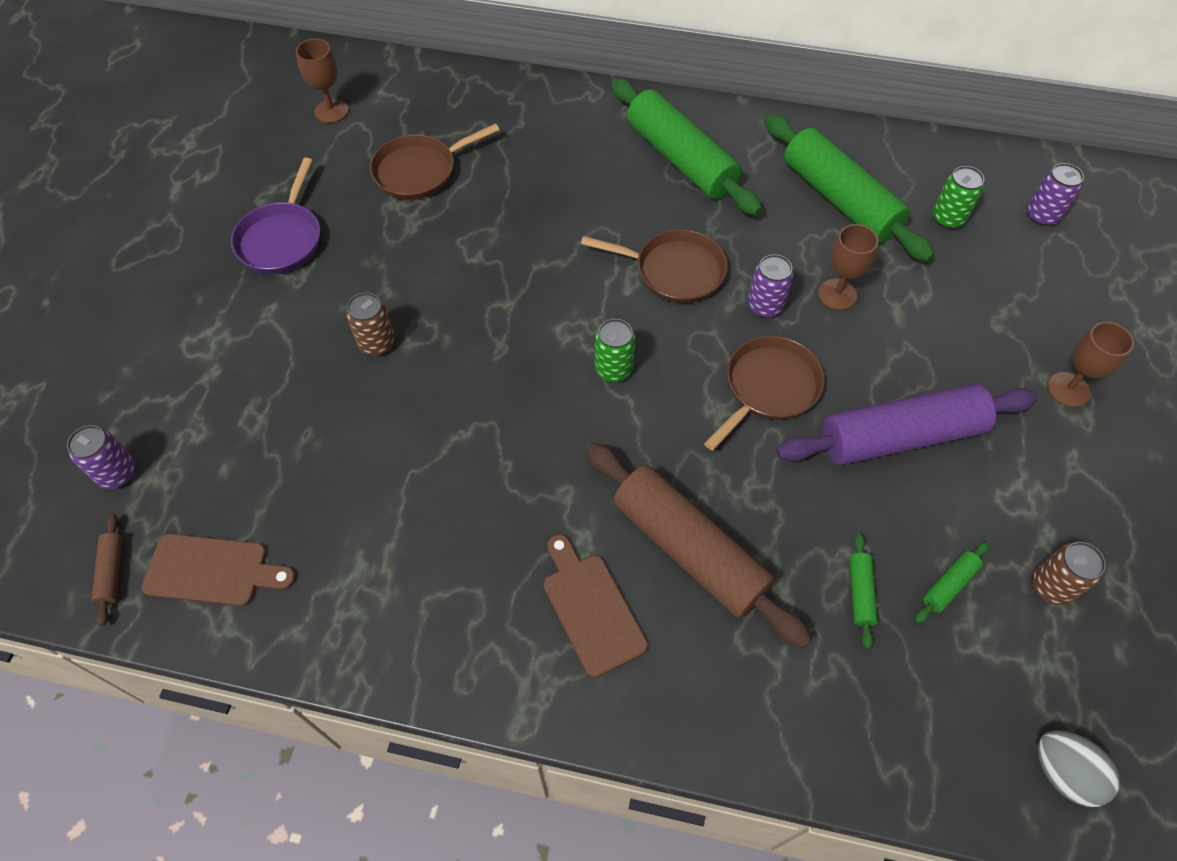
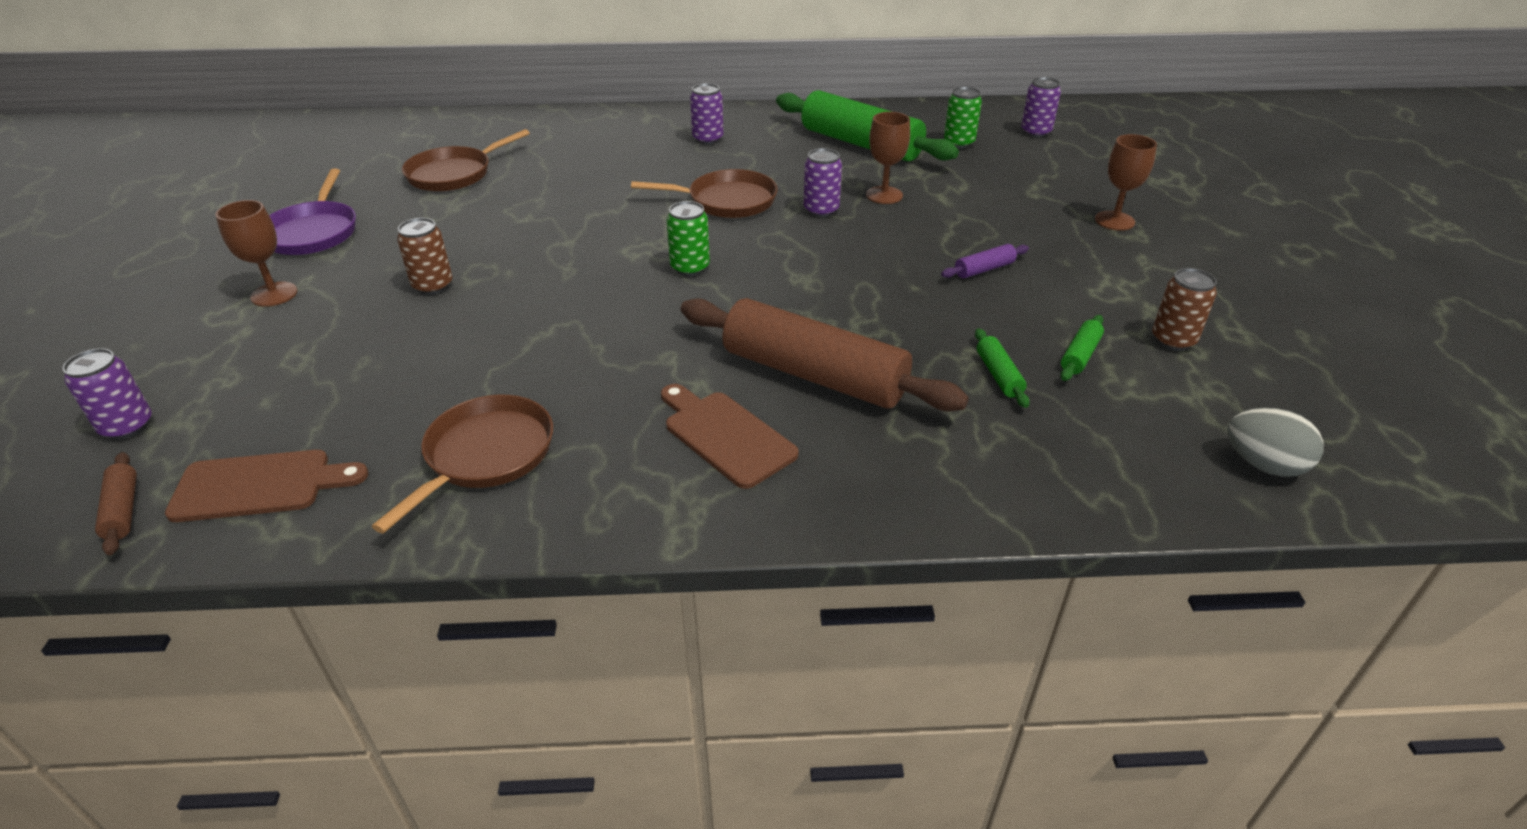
camera: 15 degrees left, 20 degrees down
brown goblet [296,39,349,123] -> brown goblet moved to [215,200,298,307]
green rolling pin [611,78,762,215] -> purple can [690,83,724,144]
brown pan [704,336,825,451] -> brown pan moved to [372,395,553,533]
purple rolling pin [776,384,1037,465] -> purple rolling pin [941,244,1029,278], size x0.40

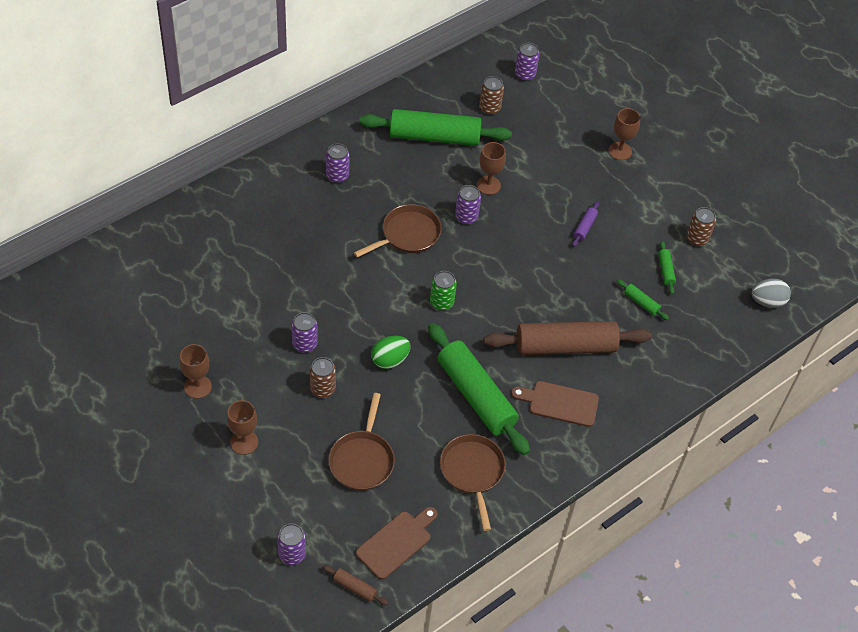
camera: 40 degrees left, 15 degrees up
purple pan [269,168,356,255] -> brown goblet [180,344,212,399]
brown pan [402,129,530,191] -> brown pan moved to [328,393,395,491]
green can [944,87,982,148] -> brown can [479,76,504,115]
none -> purple can [291,312,318,353]
none -> green egg [371,336,411,369]
none -> green rolling pin [428,323,530,455]

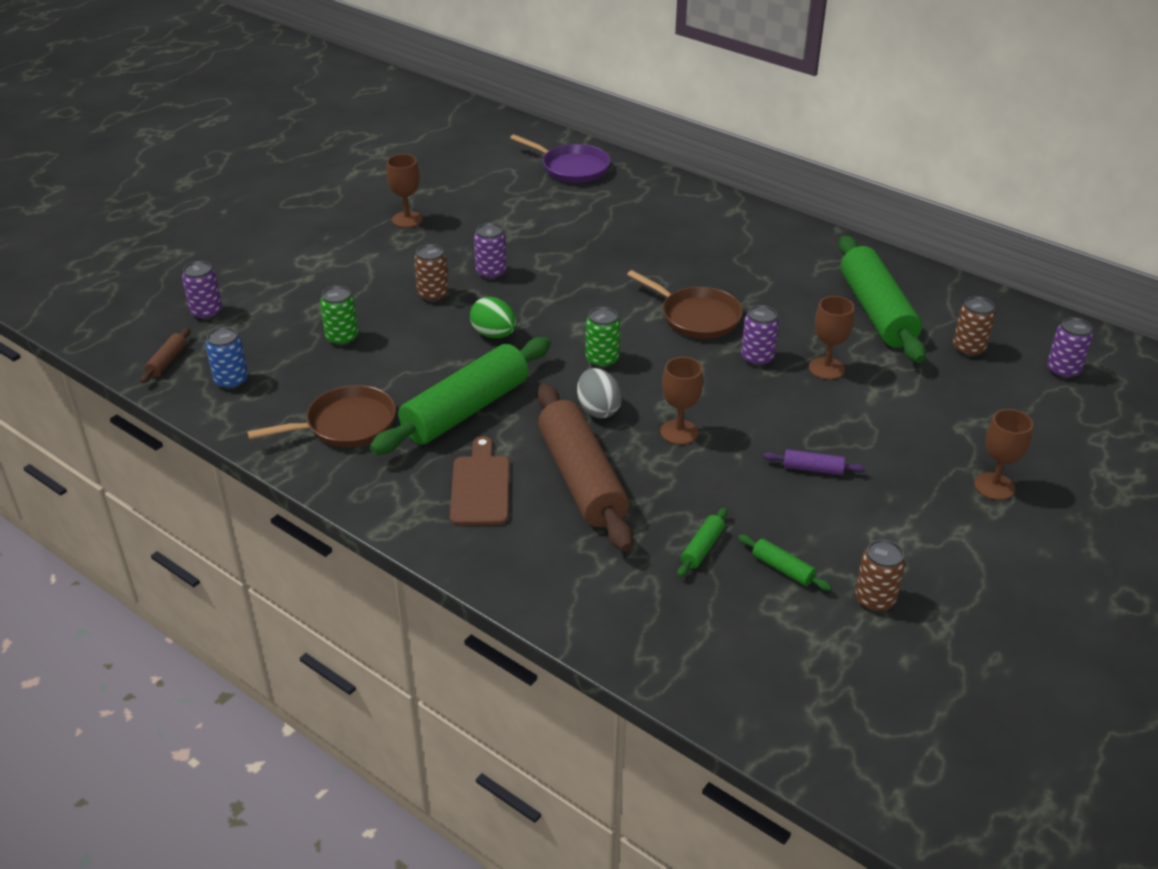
camera: 80 degrees right, 15 degrees down
brown goblet [227,400,258,455] -> brown goblet moved to [660,357,703,445]
purple can [326,143,350,183] -> none
brown pan [328,393,395,491] -> green can [320,286,358,346]
brown cutting board [356,507,438,580] -> blue can [206,327,248,390]
green rolling pin [658,241,676,295] -> green rolling pin turned 60 degrees clockwise [738,534,832,591]
grey egg [751,278,791,308] -> grey egg moved to [577,368,622,418]
none -> purple pan [510,134,610,183]

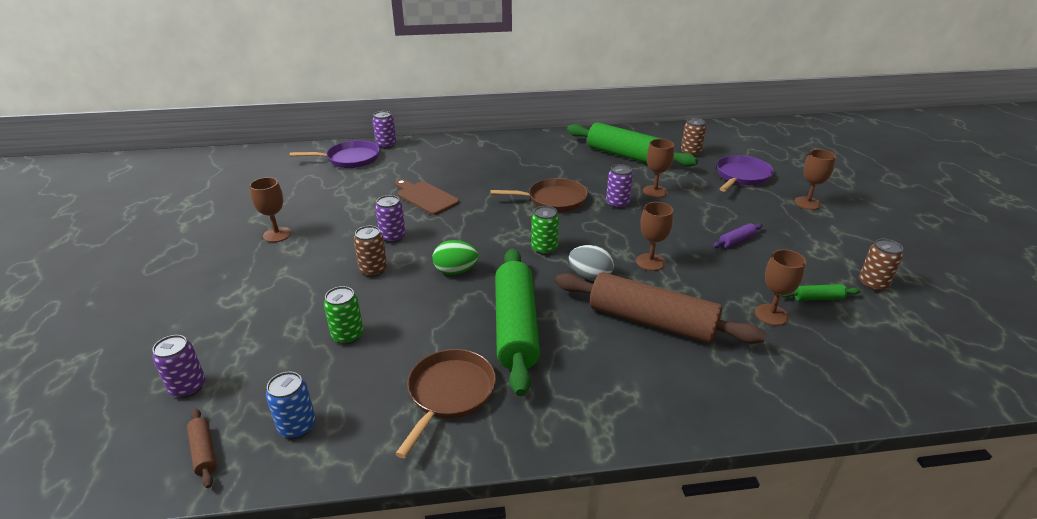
camera: 45 degrees left, 5 degrees down
brown cutting board [450,436,510,526] -> brown cutting board moved to [395,179,459,215]
green rolling pin [677,507,728,577] -> brown goblet [755,249,806,326]
purple can [1047,317,1093,379] -> purple can moved to [373,111,396,149]
none -> purple pan [717,155,774,192]

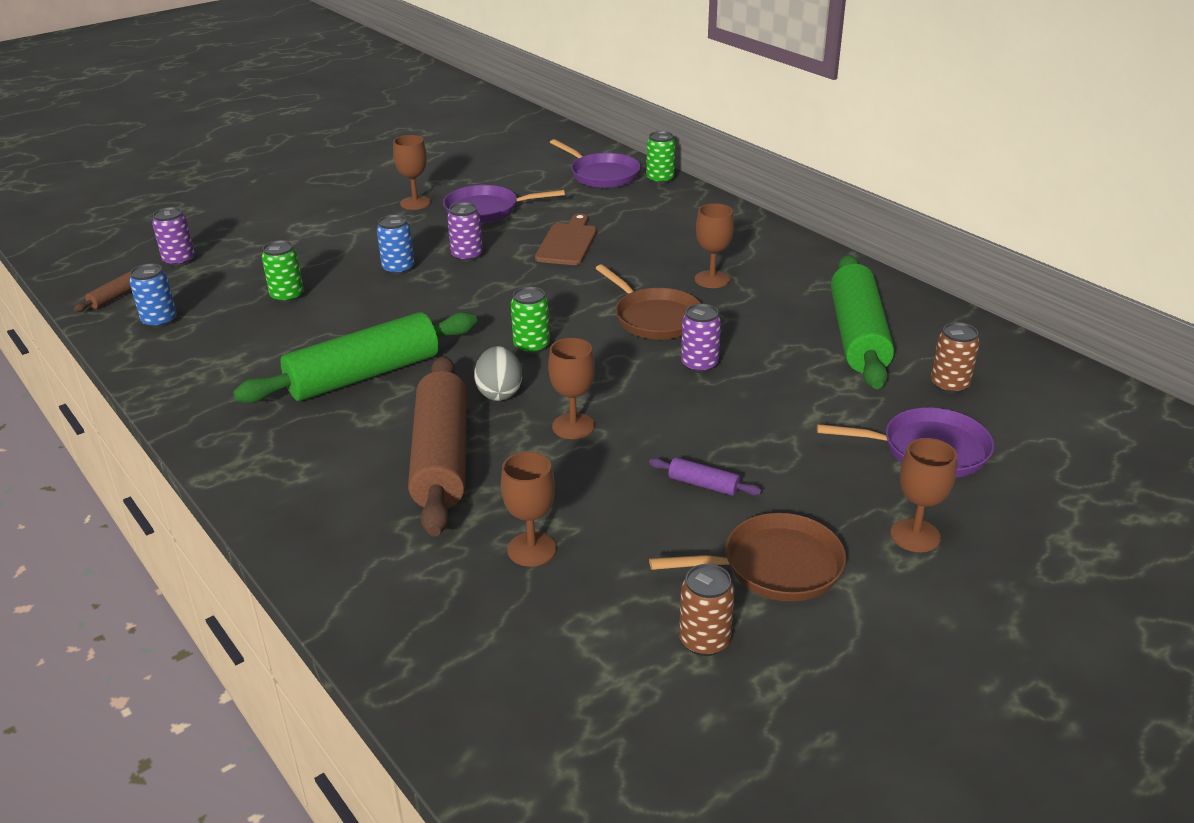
camera: 60 degrees right, 0 degrees up
brown can [354,226,387,277] -> blue can [377,215,415,275]
purple can [373,111,396,149] -> green can [646,131,676,184]
brown pan [395,349,496,458] -> brown pan moved to [649,513,846,602]
green egg [433,240,479,275] -> none
brown goblet [643,139,674,198] -> brown goblet moved to [695,203,734,288]
green rolling pin [781,284,860,301] -> none
none -> purple pan [443,185,565,223]

